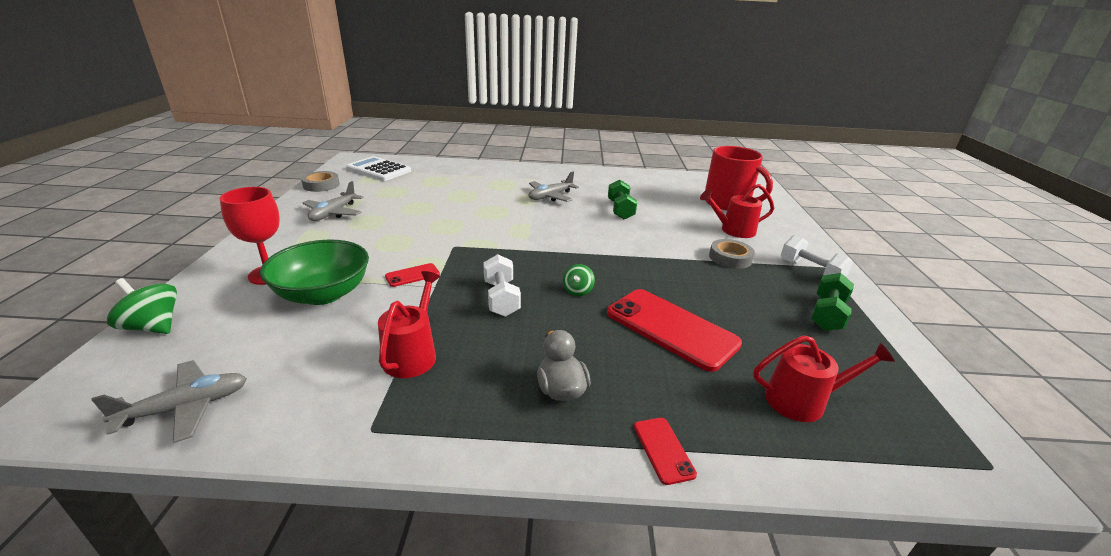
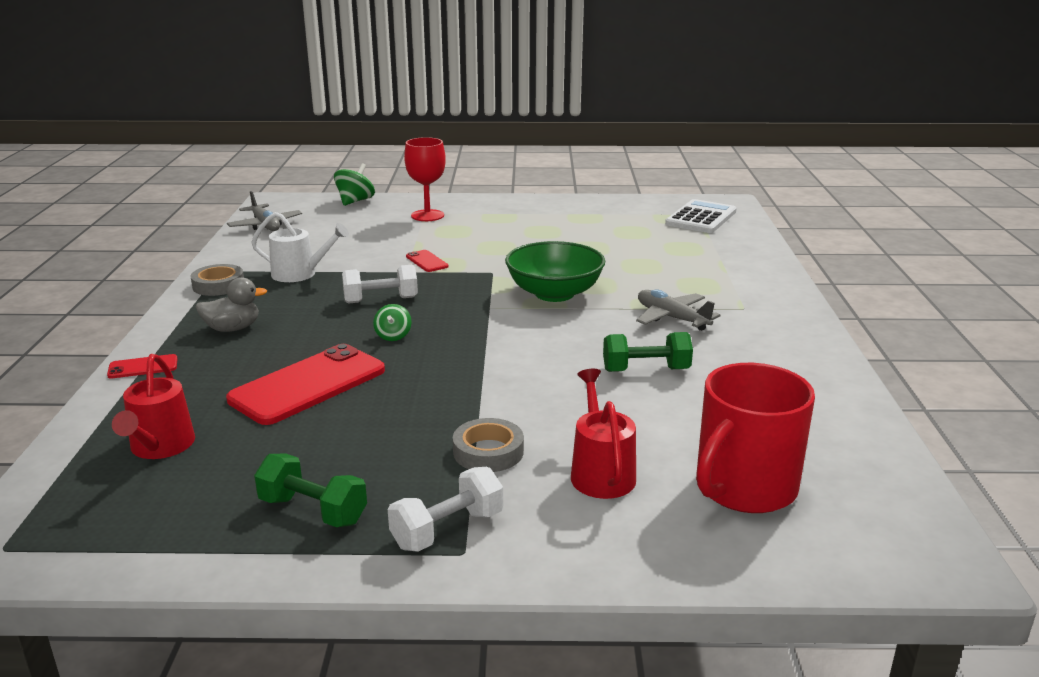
camera: 90 degrees right, 5 degrees down
green bowl [260,240,369,305] -> green bowl moved to [505,241,605,302]
grey tape [301,171,340,192] -> grey tape moved to [191,264,244,296]
grey plane [303,181,364,221] -> none
red watering can [378,271,440,378] -> white watering can [251,212,349,282]
green spinning top [563,264,595,296] -> green spinning top turned 105 degrees counterclockwise [373,304,412,341]

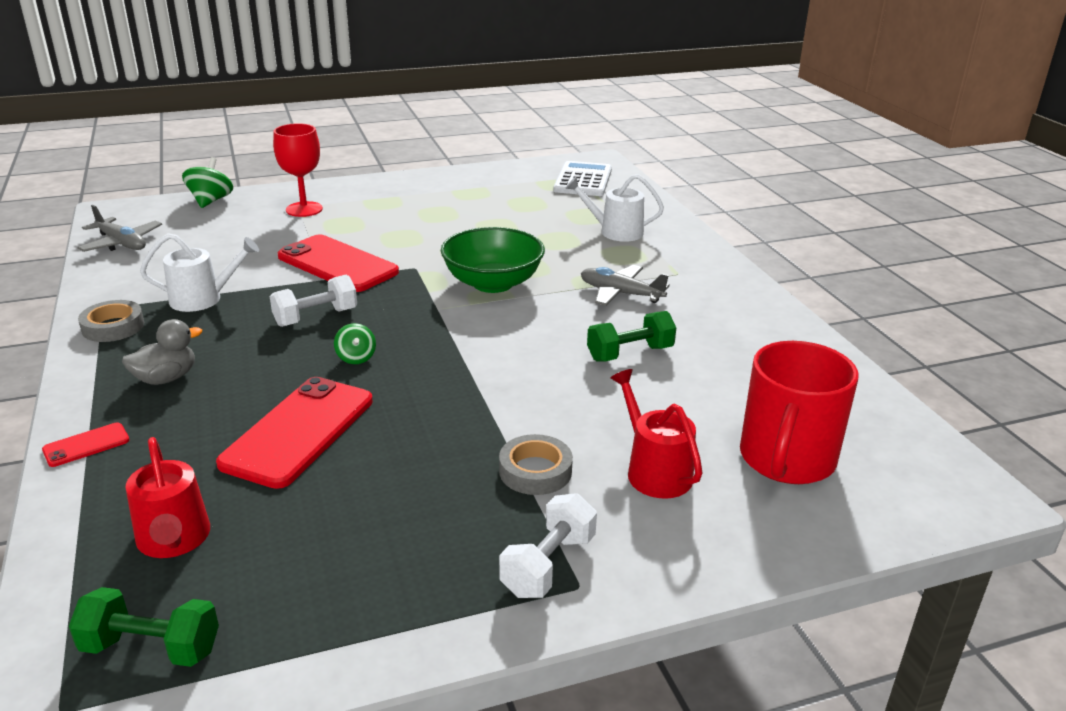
camera: 20 degrees left, 5 degrees up
green dumbbell [254,454,367,527] -> green dumbbell moved to [69,587,219,667]
red phone [406,250,449,272] -> red phone [277,235,399,292], size x2.24
none -> white watering can [565,174,664,242]

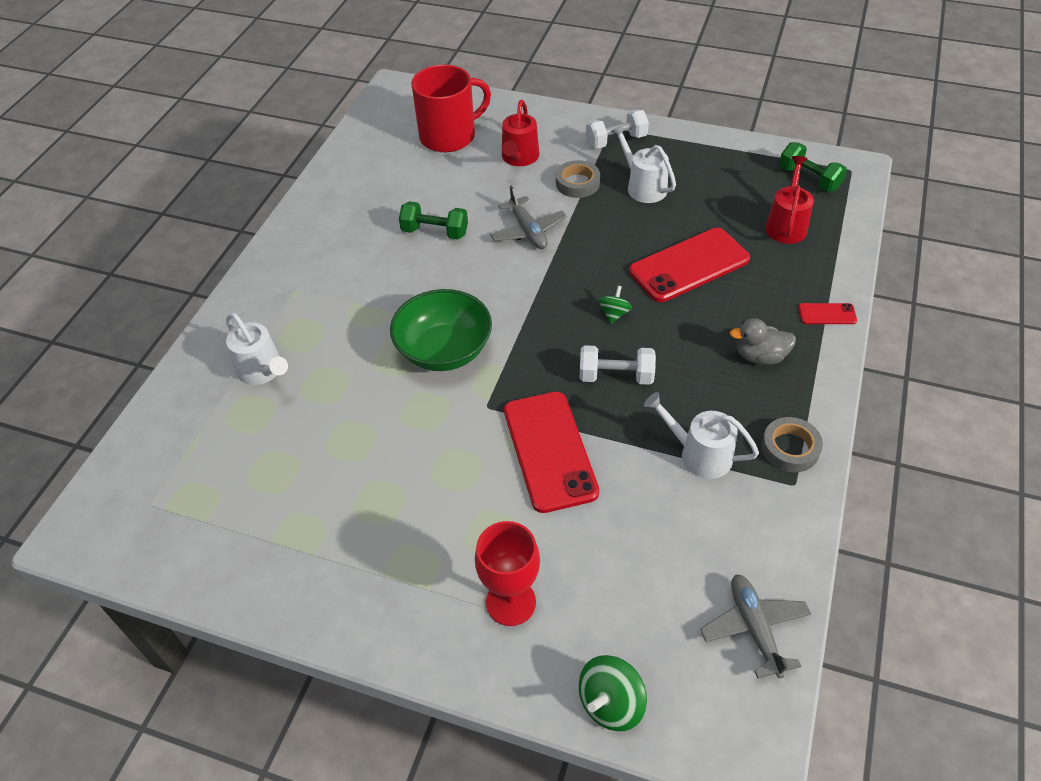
camera: 140 degrees left, 20 degrees up
white calculator [553,161,612,196] -> none
grey plane [581,265,670,306] -> grey plane moved to [490,186,567,249]
none -> white watering can [610,124,676,203]

